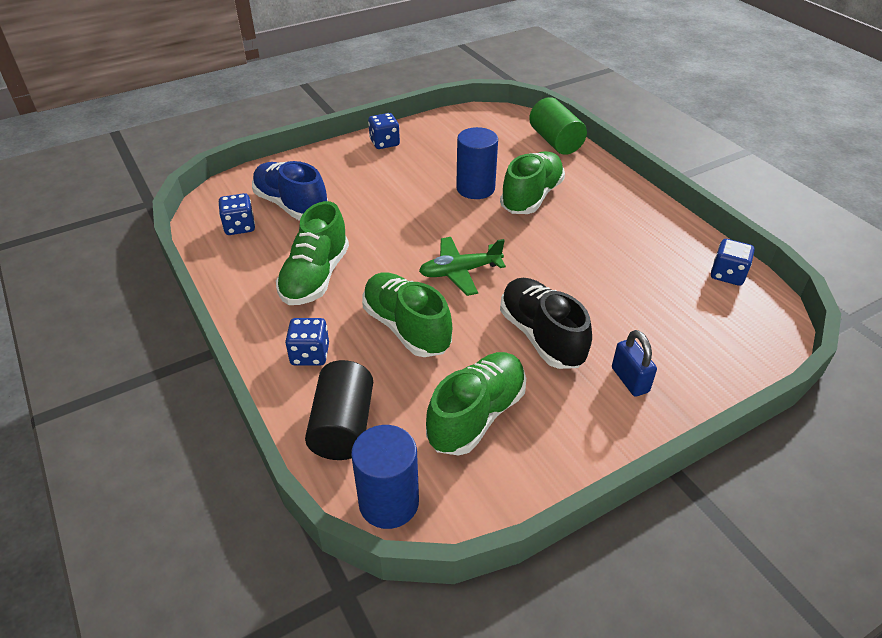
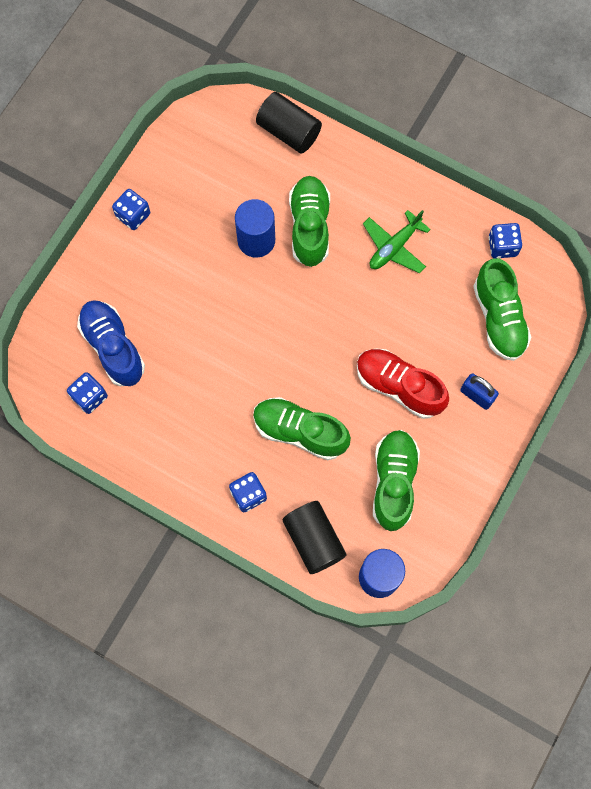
camera: 30 degrees left, 30 degrees up
blue shoe [252,161,328,221] -> blue shoe turned 45 degrees clockwise [77,300,145,386]
green shoe [276,201,349,305] -> green shoe moved to [473,258,531,361]
green plane [419,237,506,296] -> green plane moved to [363,210,431,273]
black shoe [500,278,592,369] -> red shoe [357,349,449,419]
green cylinder [529,97,587,155] -> black cylinder [256,92,322,153]

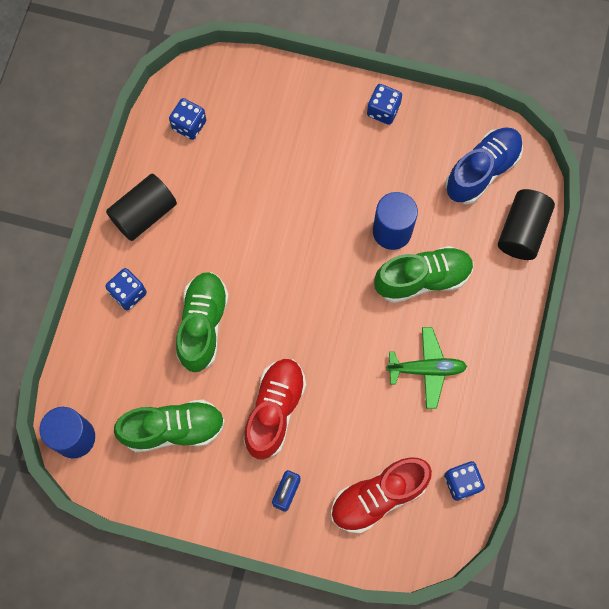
camera: 75 degrees right, 0 degrees up
blue shoe [77,300,145,386] -> blue shoe moved to [445,127,523,204]
black cylinder [283,501,347,574] -> black cylinder moved to [106,174,177,241]
green plane [363,210,431,273] -> green plane turned 150 degrees clockwise [386,327,467,409]
green shoe [473,258,531,361] -> red shoe [331,457,432,533]

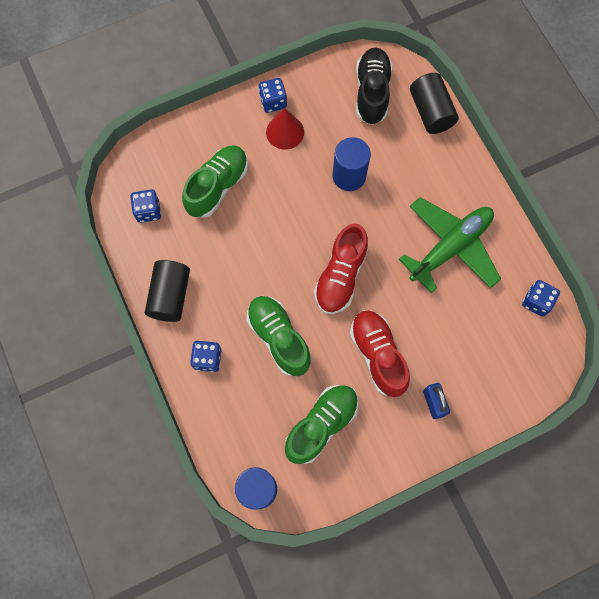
camera: 40 degrees left, 0 degrees up
red shoe [331,457,432,533] -> red shoe moved to [314,223,368,314]
green shoe [374,246,474,303] -> green shoe moved to [182,145,248,218]
green plane [386,327,467,409] -> green plane [399,197,501,293], size x1.63
blue shoe [445,127,523,204] -> black shoe [356,47,392,125]
none -> red cone [266,108,304,150]

